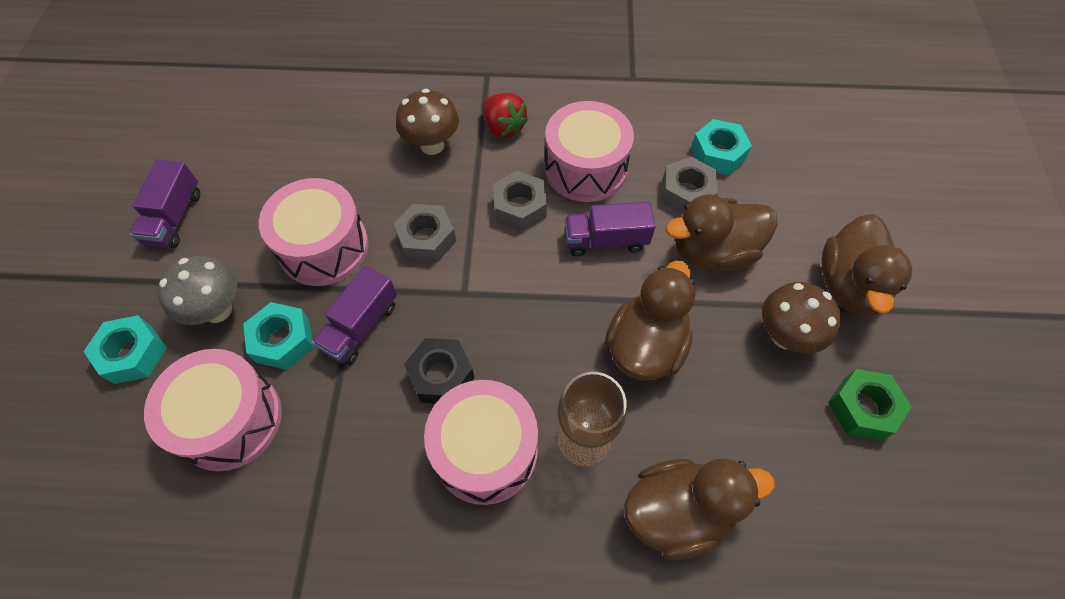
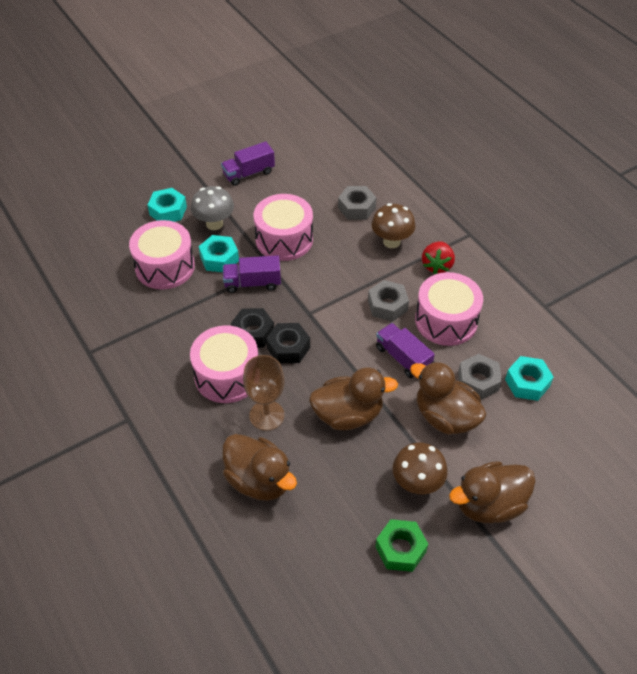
camera: 55 degrees right, 10 degrees down
grey nut [393,204,456,262] -> grey nut moved to [338,186,377,220]
none -> black nut [266,323,310,363]

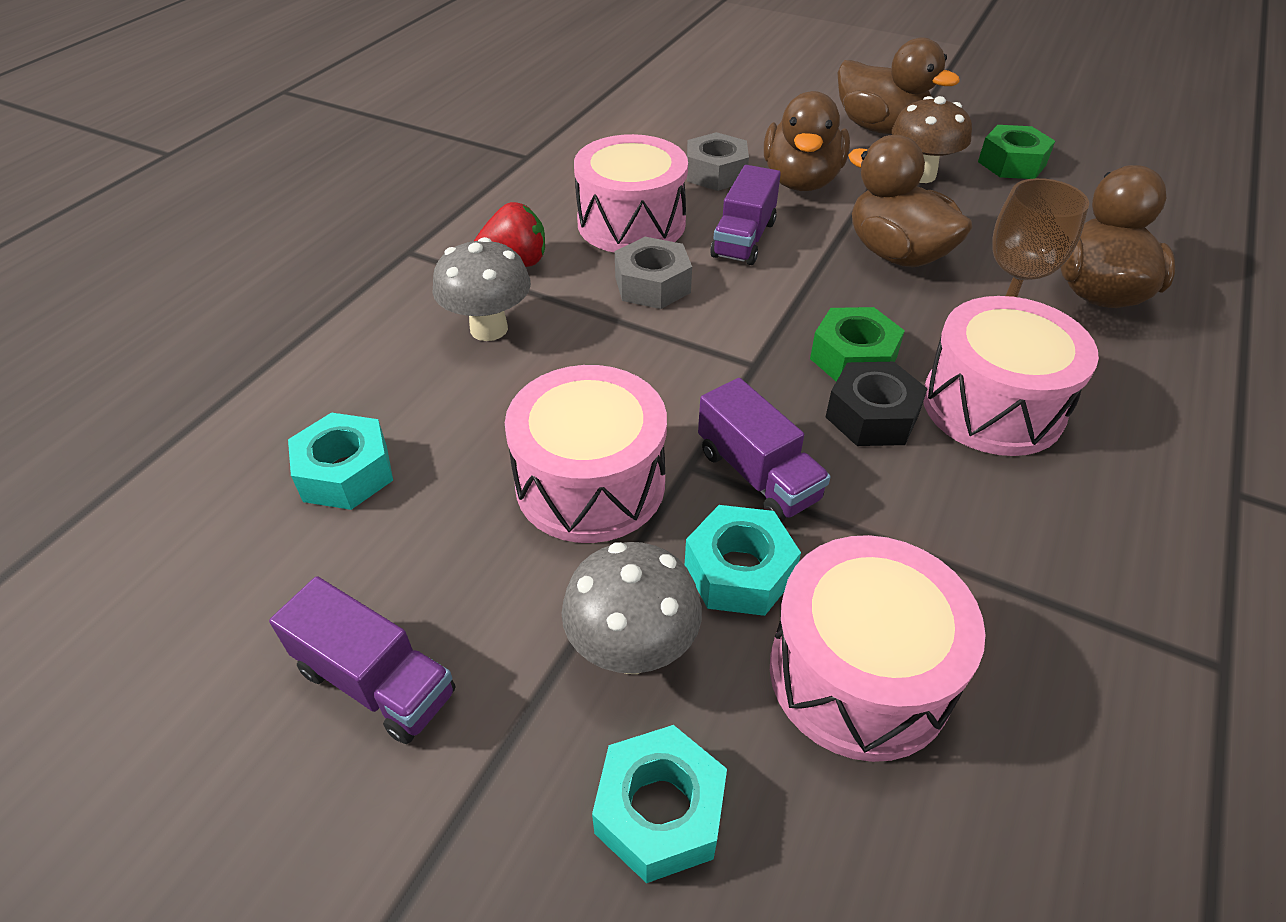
camera: 120 degrees left, 5 degrees down
black nut [266,323,310,363] -> green nut [810,307,905,381]
grey nut [338,186,377,220] -> none
brown mushroom [371,203,416,248] -> grey mushroom [433,237,531,341]
turquoise nut [505,356,554,401] -> turquoise nut moved to [288,413,393,510]

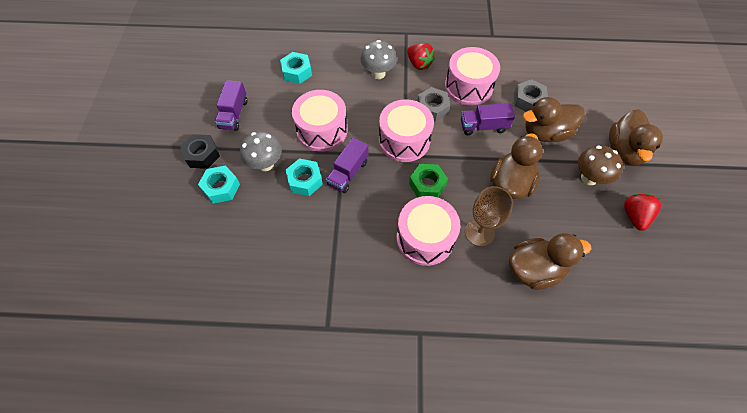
camera: 65 degrees right, 15 degrees up
pink drum [770,535,985,762] -> pink drum moved to [379,99,434,162]
black nut [826,362,928,446] -> black nut moved to [180,134,220,169]
green nut [978,125,1055,179] -> red strawberry [624,194,661,231]

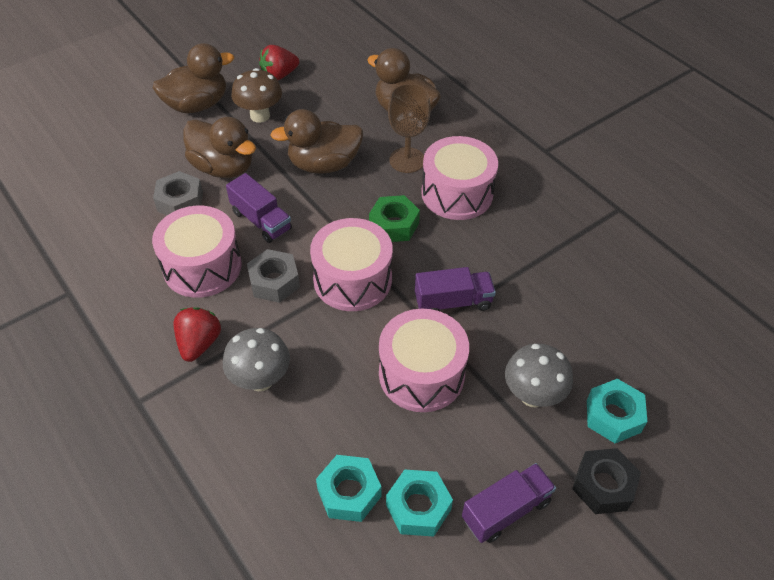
camera: 130 degrees left, 10 degrees down
turquoise nut [286,158,323,196] -> turquoise nut moved to [386,469,453,537]

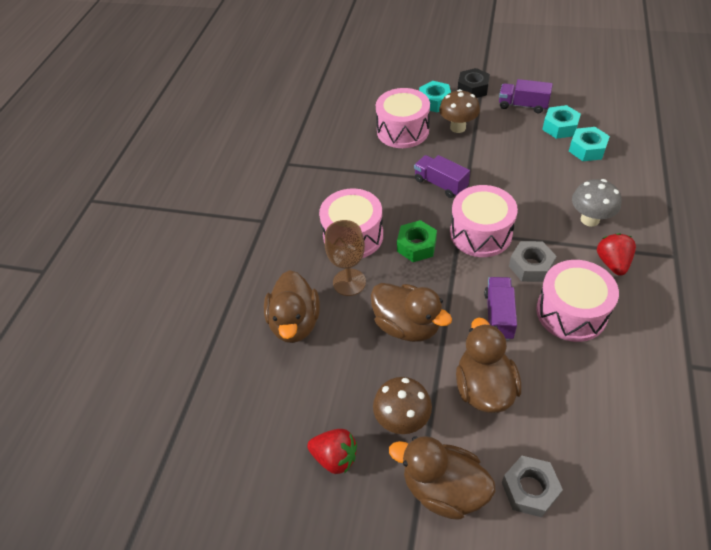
camera: 125 degrees left, 0 degrees up
grey nut [153,171,203,215] -> grey nut moved to [502,456,563,517]
red strawberry [174,307,221,362] -> red strawberry turned 120 degrees clockwise [597,233,636,276]
pink drum [379,309,469,412] -> pink drum moved to [376,88,430,148]
grey mushroom [505,344,573,407] -> brown mushroom [439,89,480,133]

